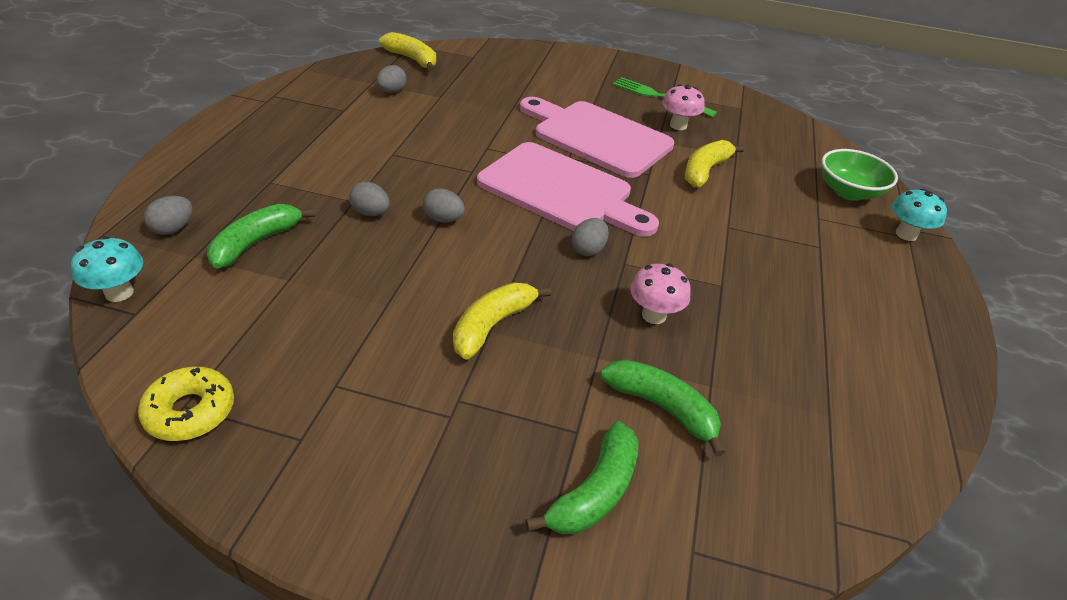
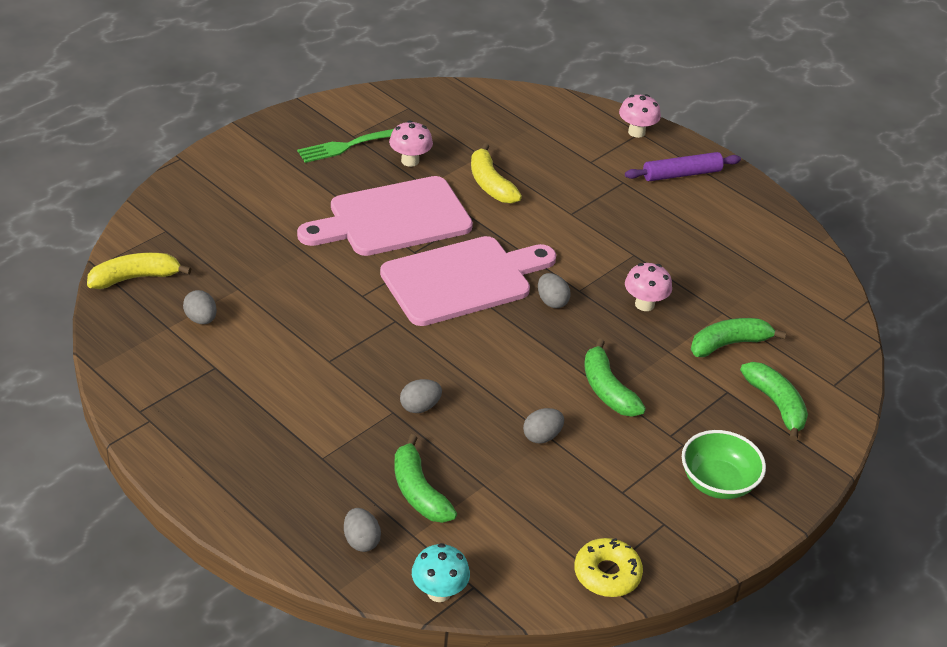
camera: 60 degrees left, 0 degrees up
grey egg [423,189,465,223] -> grey egg moved to [523,408,564,444]
yellow banana [453,283,552,360] -> green banana [584,338,646,417]
green bowl [822,149,898,201] -> green bowl moved to [682,430,766,499]
turquoise mushroom [892,189,947,241] -> pink mushroom [619,94,661,138]
none -> purple rolling pin [625,152,741,181]

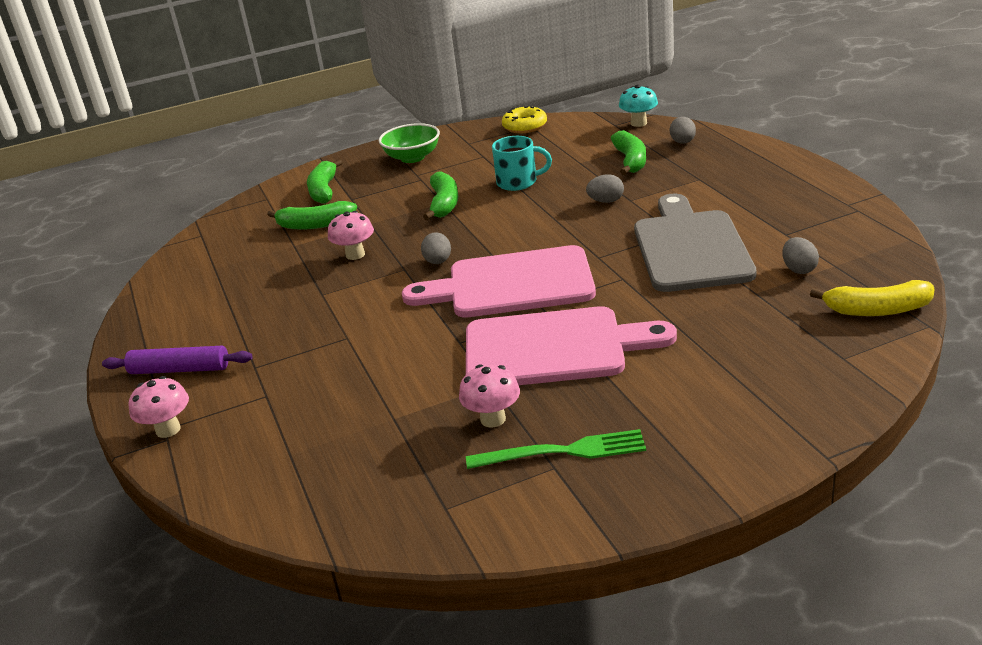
camera: 150 degrees left, 10 degrees down
yellow banana [471,143,522,204] -> none
grey egg [523,408,564,444] -> turquoise mug [492,136,552,191]
none -> grey cutting board [634,194,757,292]

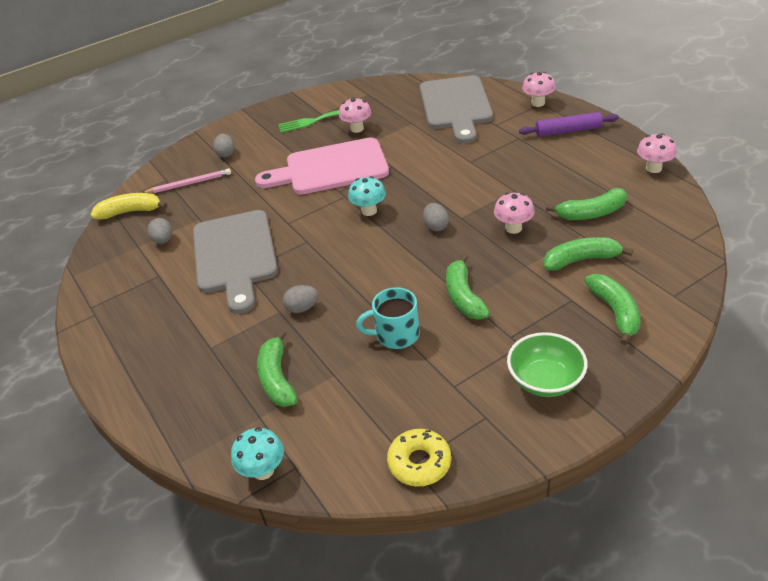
camera: 170 degrees right, 10 degrees up
pink cutting board [402,245,596,317] -> turquoise mushroom [348,176,386,216]
grey egg [670,117,696,144] -> grey egg moved to [213,134,235,158]
none -> pink pencil [142,168,231,193]
none -> grey cutting board [420,75,493,144]
none -> green banana [546,188,627,220]
none -> pink mushroom [637,133,677,173]

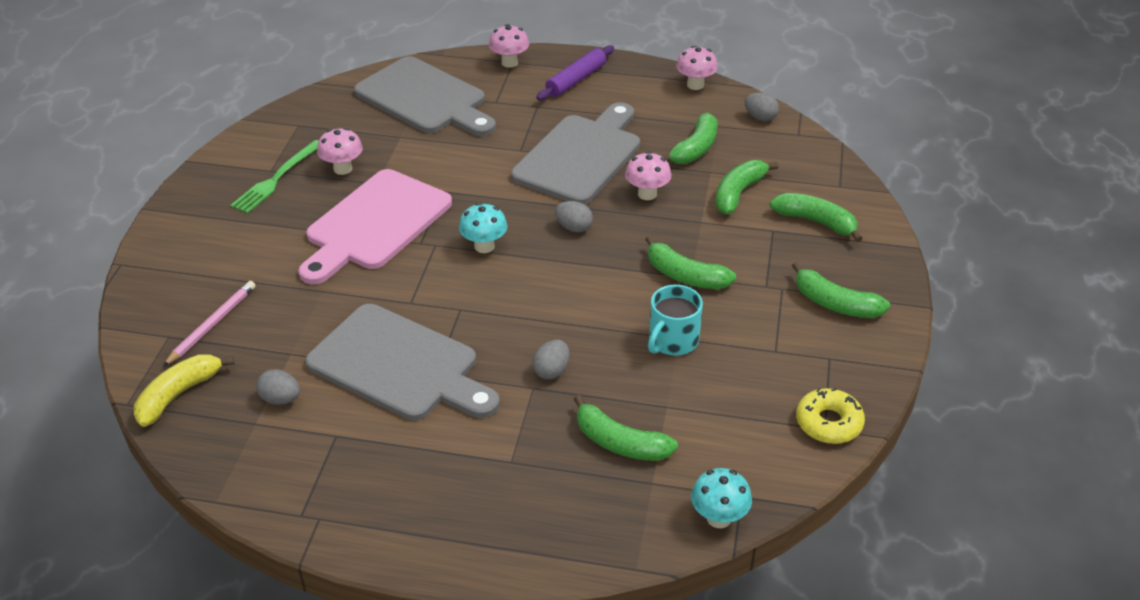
camera: 50 degrees left, 0 degrees up
grey egg [213,134,235,158] -> grey egg moved to [745,93,779,121]
green bowl [507,332,588,397] -> green banana [792,262,890,318]
none -> grey cutting board [511,102,640,204]

